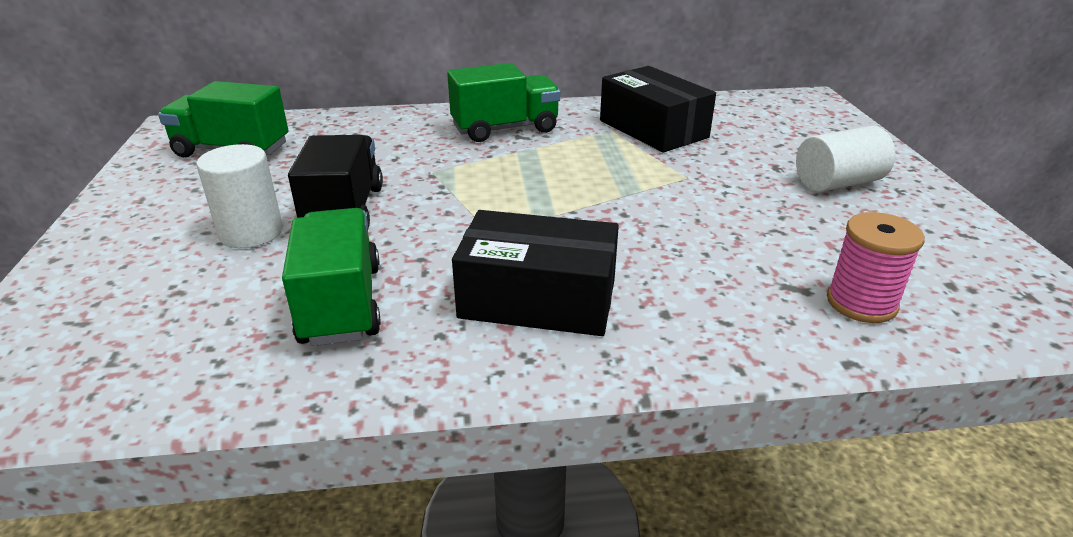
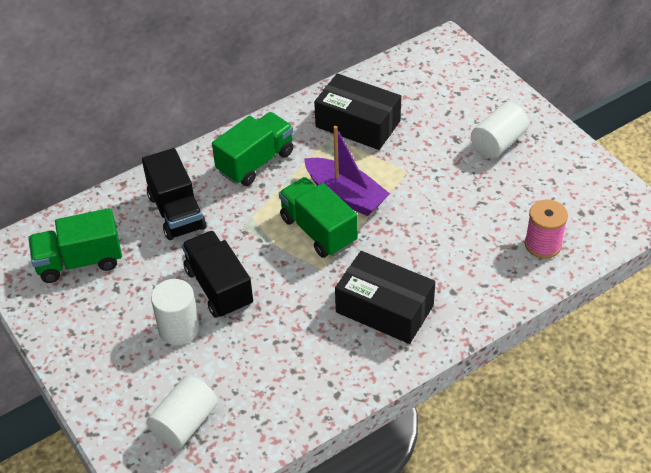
camera: 25 degrees left, 15 degrees up
green truck [282,208,381,346] -> green truck moved to [279,177,358,258]
black box [452,210,619,336] -> black box turned 45 degrees clockwise [335,251,435,344]
none -> black truck [142,148,206,240]
none -> white cylinder [147,375,218,449]
none -> purple boat [304,126,390,216]

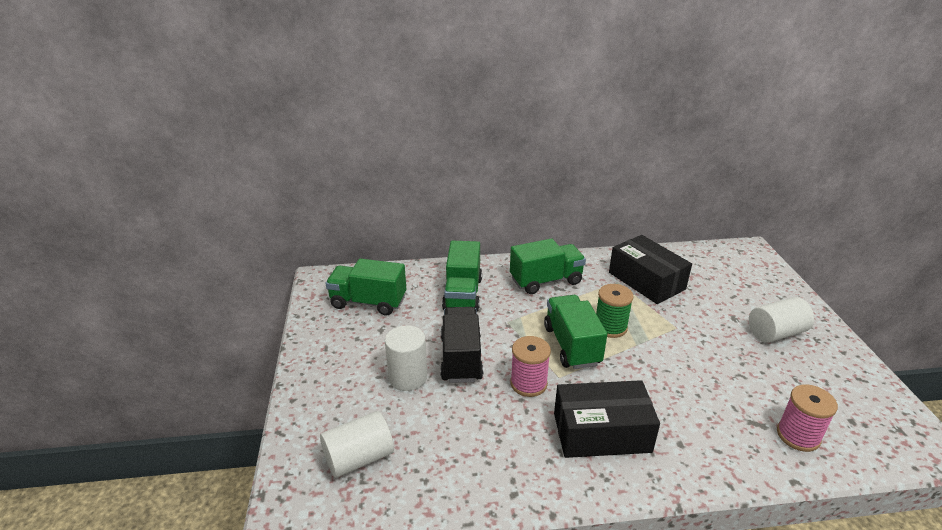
camera: 25 degrees right, 15 degrees down
black truck [142,148,206,240] -> green truck [442,240,482,312]
purple boat [304,126,390,216] -> green spool [596,284,634,338]
black box [335,251,435,344] -> black box turned 60 degrees counterclockwise [554,380,660,458]
none -> pink spool [510,336,551,397]

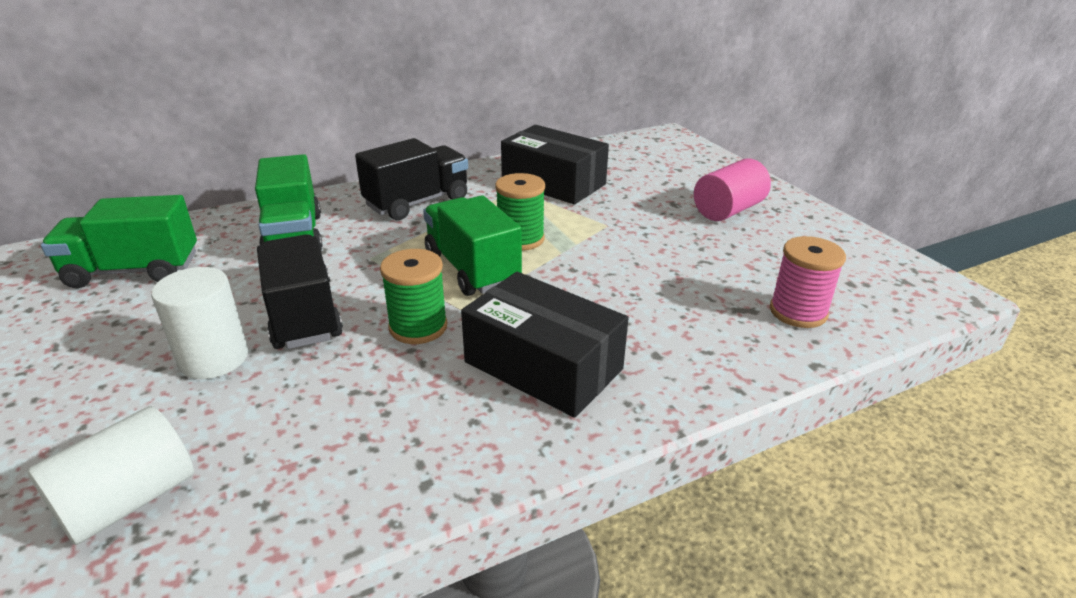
camera: 20 degrees left, 0 degrees up
green truck [510,238,586,294] -> black truck [355,138,468,220]
pink spool [510,336,551,397] -> green spool [380,249,447,344]
black box [554,380,660,458] -> black box turned 60 degrees clockwise [461,272,628,418]
white cylinder [749,297,814,343] -> pink cylinder [694,158,771,221]

